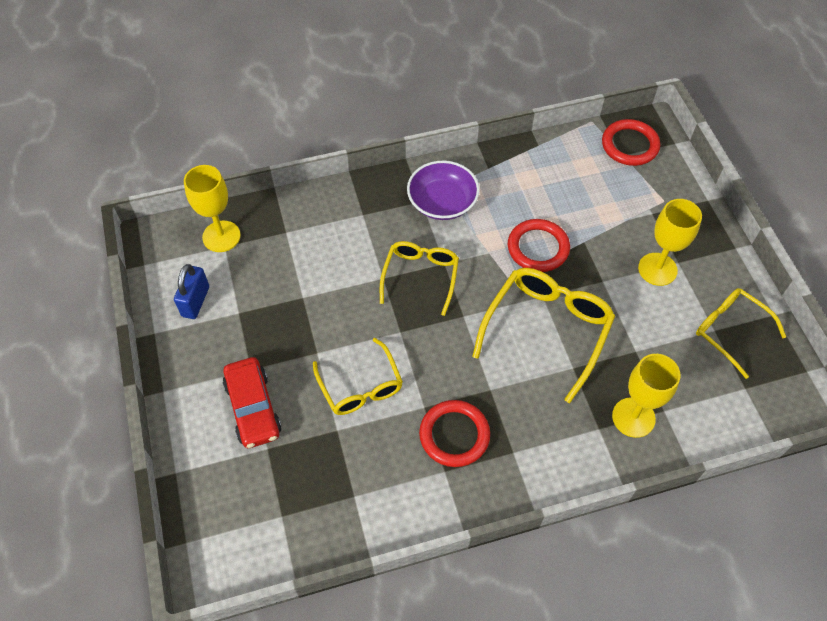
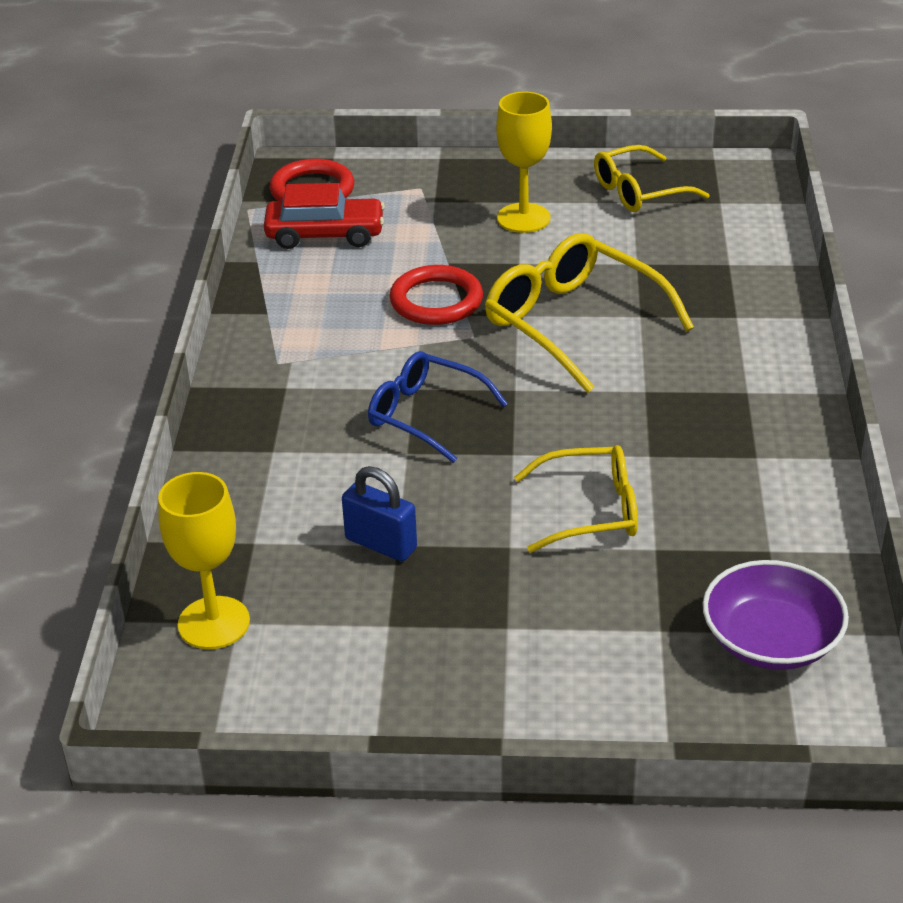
camera: 70 degrees left, 20 degrees down
blue padlock [174,264,209,319] -> blue padlock moved to [342,466,417,561]
red car [223,357,281,448] -> red car moved to [264,183,385,249]
yellow glasses [380,241,459,316] -> blue glasses [368,351,508,463]
purple bowl [407,161,480,220] -> purple bowl moved to [703,560,849,670]
red ring [419,400,490,467] -> none
yellow goblet [612,354,681,438] -> none

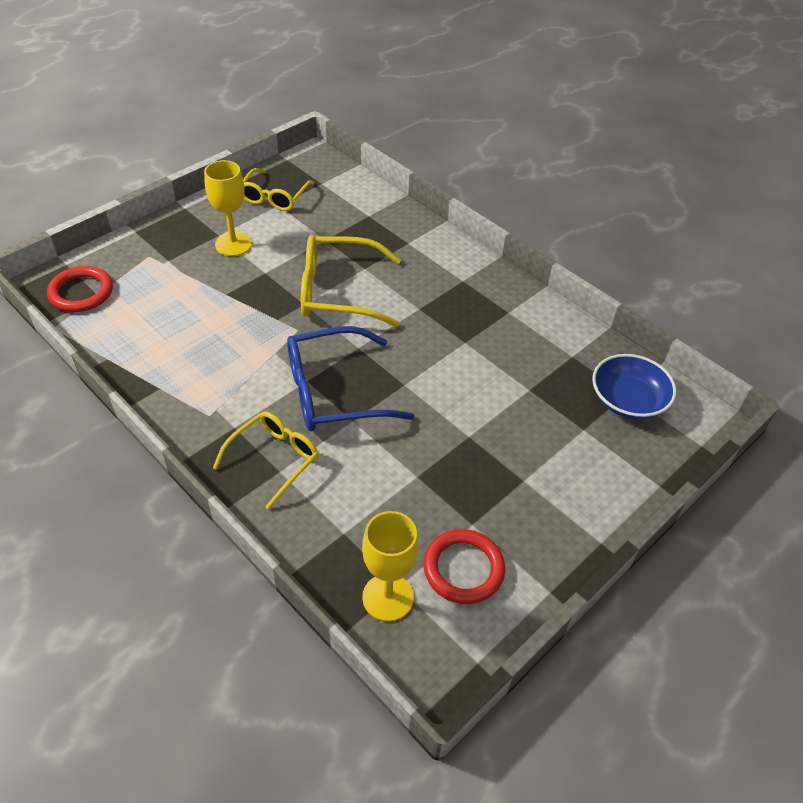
camera: 50 degrees left, 10 degrees up
red car [264,183,385,249] -> none
blue padlock [342,466,417,561] -> none
blue glasses [368,351,508,463] -> blue glasses [287,326,414,431], size x1.54
red ring [390,265,483,325] -> red ring moved to [423,529,505,604]
yellow glasses [514,445,638,553] -> yellow glasses moved to [213,411,319,510]
purple bowl [703,560,849,670] -> blue bowl [592,354,676,419]

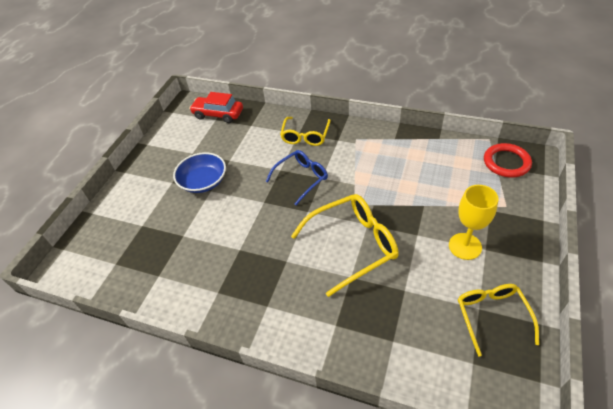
camera: 160 degrees right, 0 degrees up
blue glasses [287,326,414,431] -> blue glasses [266,150,328,205], size x0.65
yellow goblet [362,511,419,622] -> red car [189,92,243,123]
red ring [423,529,505,604] -> none
blue bowl [592,354,676,419] -> blue bowl moved to [173,152,226,193]

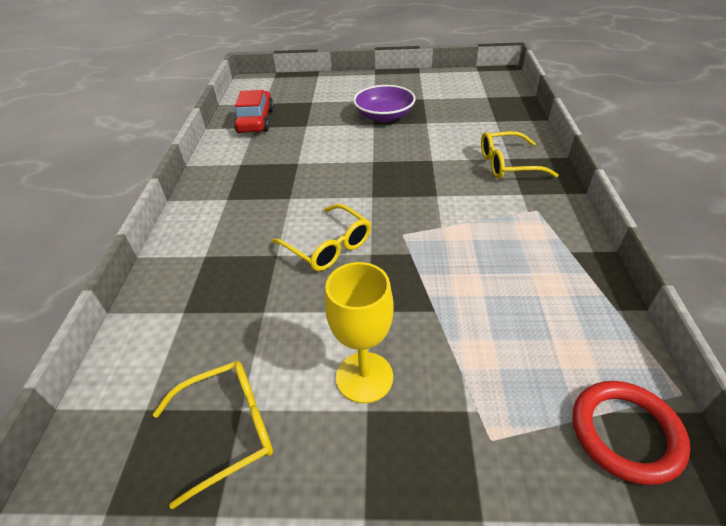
camera: 70 degrees right, 5 degrees down
blue bowl [173,152,226,193] -> purple bowl [353,85,416,122]
red car [189,92,243,123] -> red car moved to [234,90,274,133]
blue glasses [266,150,328,205] -> none
yellow glasses [291,194,399,297] -> yellow glasses [272,204,371,271], size x0.65

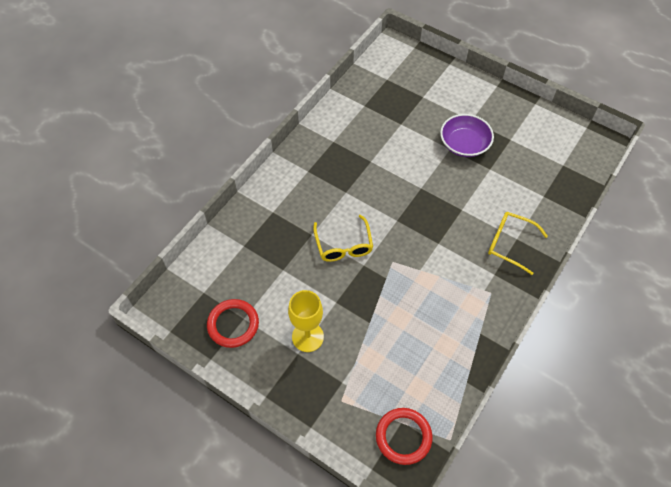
camera: 30 degrees right, 15 degrees up
yellow glasses [153,361,273,509] -> red ring [207,299,259,348]
red car [234,90,274,133] -> none

